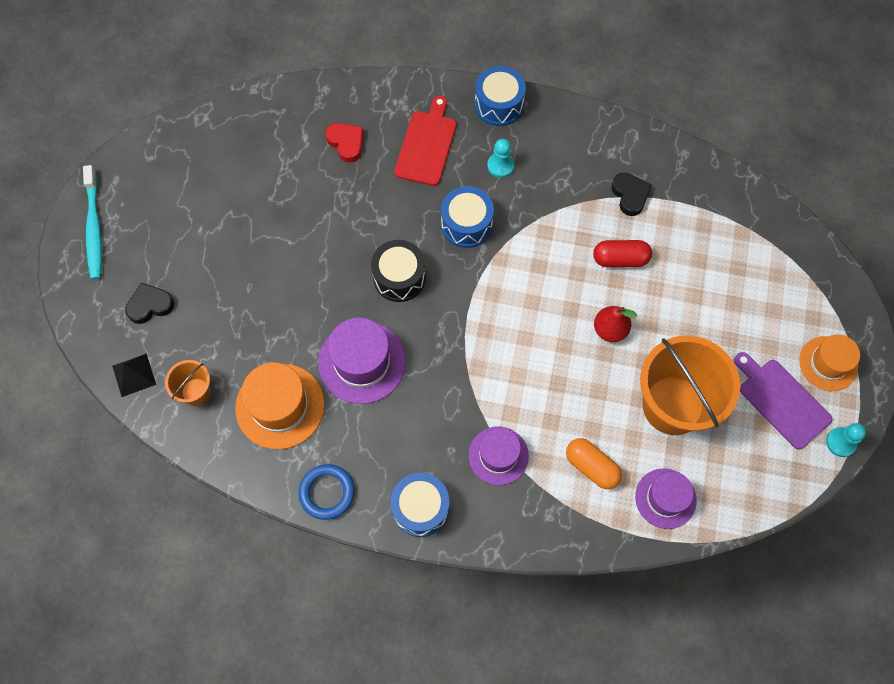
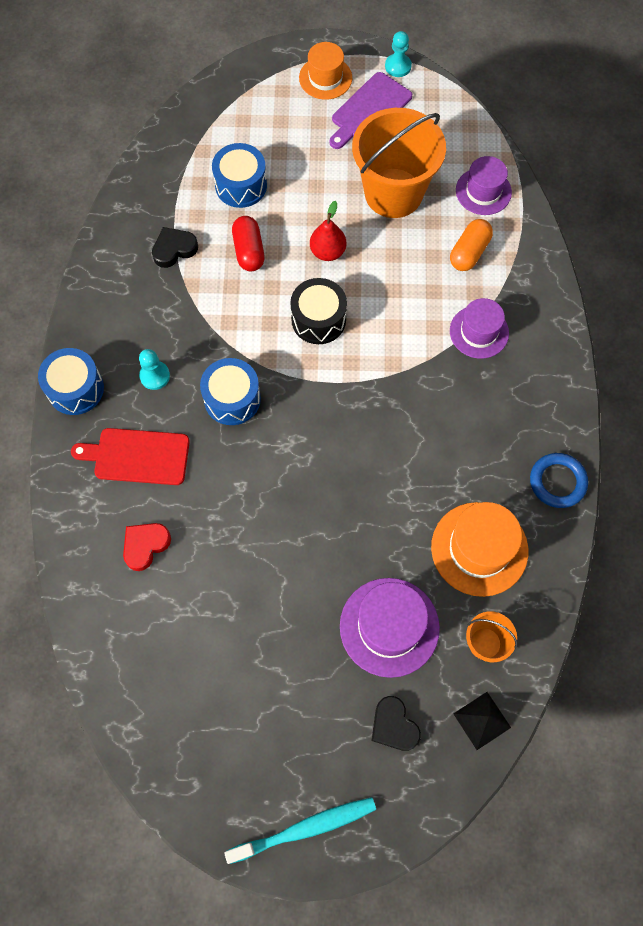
camera: 100 degrees left, 0 degrees up
purple hat [318,318,406,404] -> purple hat moved to [340,578,440,678]
black drum [371,240,426,302] -> black drum moved to [290,278,347,344]
blue drum [391,473,449,537] -> blue drum moved to [212,143,267,208]

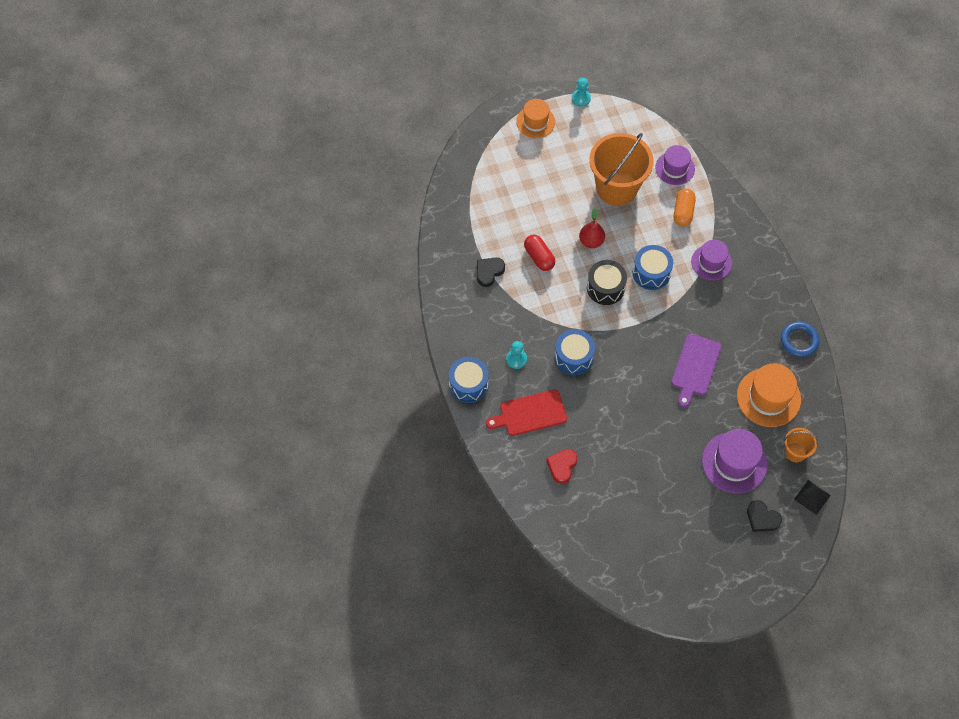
camera: 20 degrees left, 5 degrees down
blue drum [212,143,267,208] -> blue drum moved to [633,245,673,290]
turquoise toothbrush [224,797,376,864] -> none
purple cutting board [329,72,412,149] -> purple cutting board moved to [671,334,721,407]

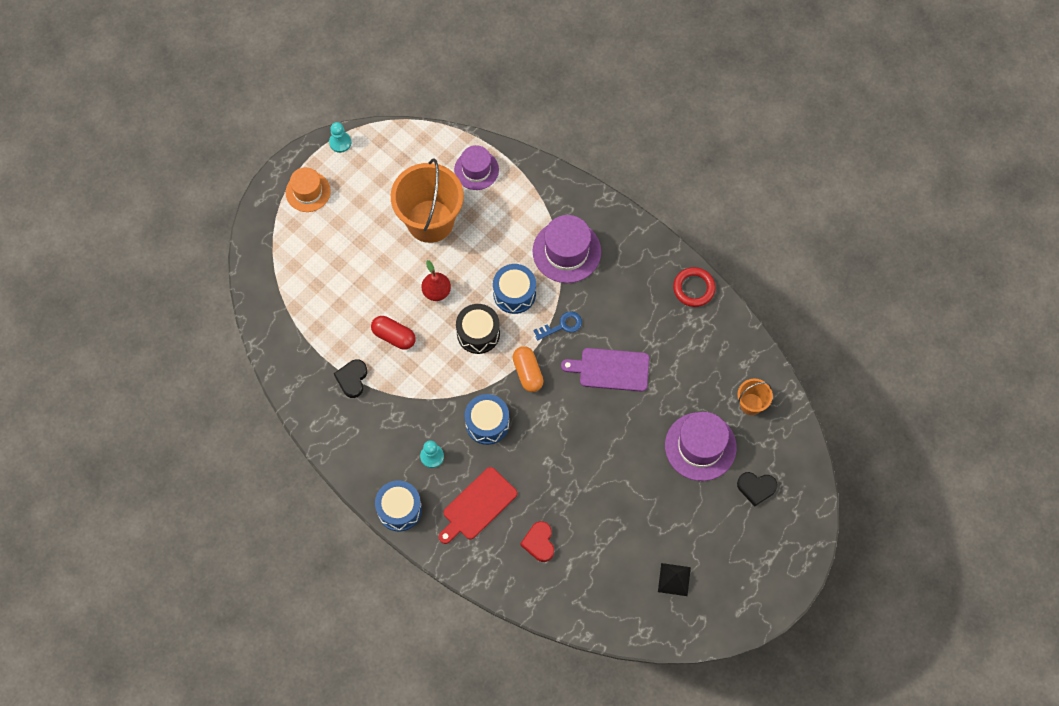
camera: 30 degrees left, 5 degrees up
purple cutting board [671,334,721,407] -> purple cutting board turned 105 degrees clockwise [561,348,649,392]
orange capsule [674,188,696,227] -> orange capsule moved to [513,346,543,392]
purple hat [691,240,732,280] -> purple hat [533,215,601,283], size x1.51
orange hat [737,364,801,427] -> none
blue ring [781,322,819,357] -> red ring [673,267,716,307]
black pyramid [794,480,831,515] -> black pyramid moved to [658,563,691,596]
none -> blue key [533,311,582,340]

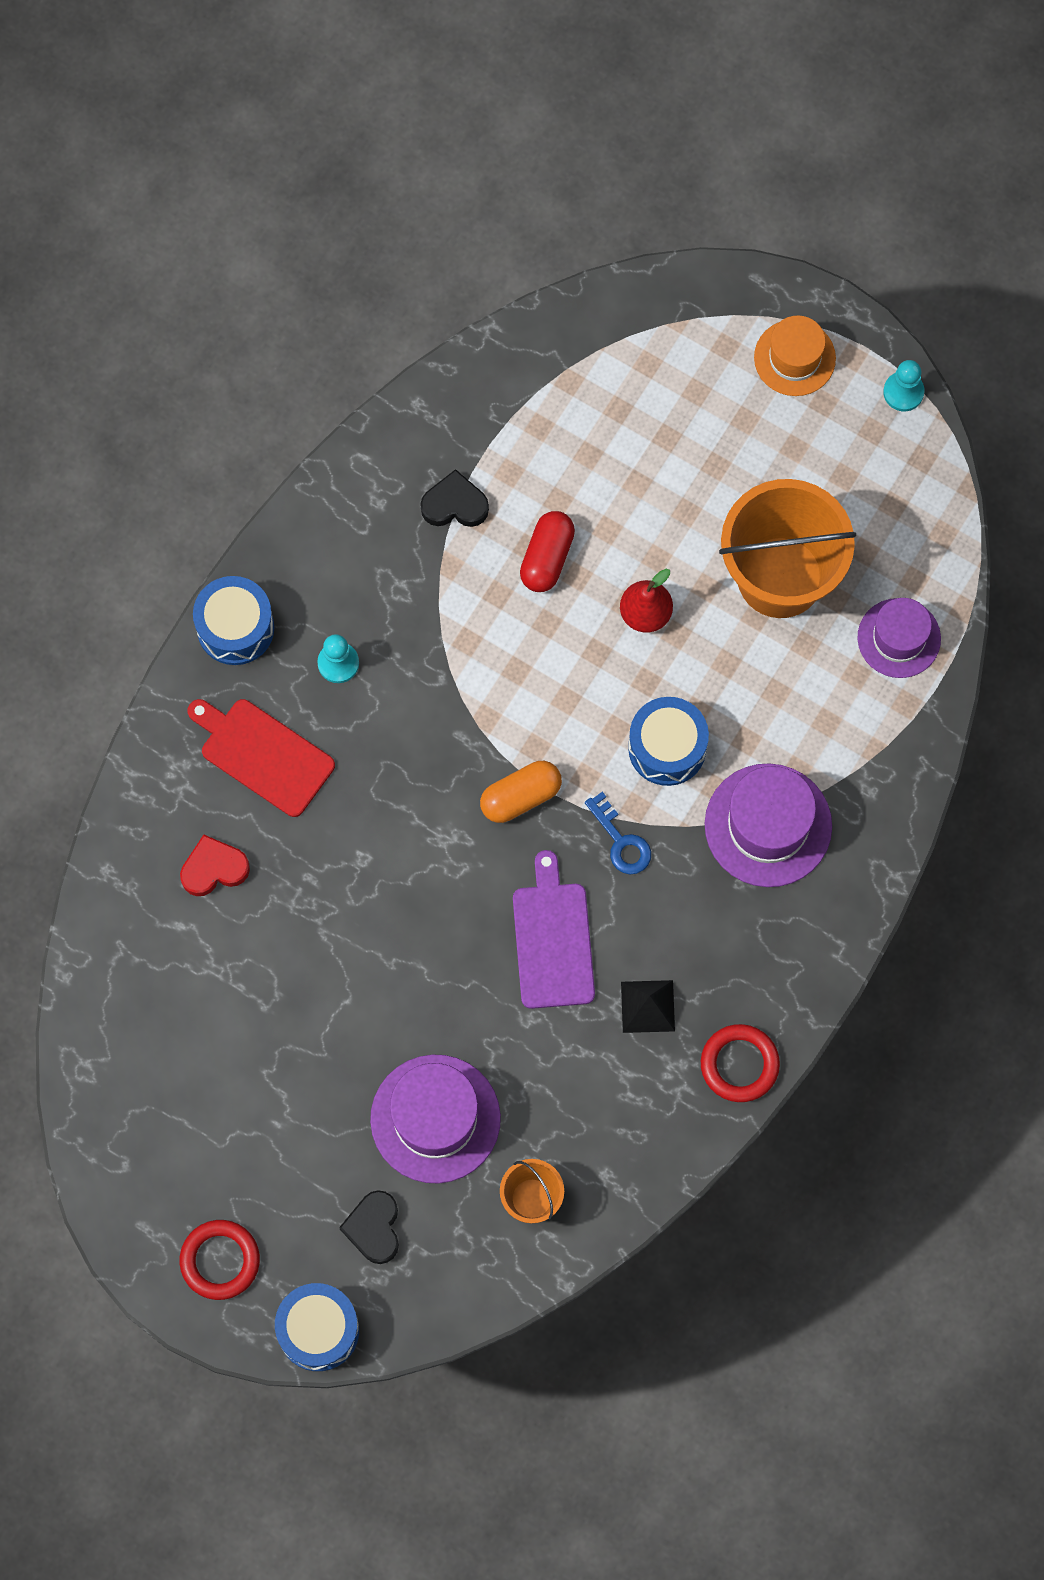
camera: 80 degrees right, 5 degrees up
black drum [456,304,500,354] -> none
blue drum [465,394,509,445] -> blue drum moved to [275,1283,359,1371]
black pyramid [658,563,691,596] -> black pyramid moved to [621,980,675,1033]
none -> red ring [179,1220,260,1300]

